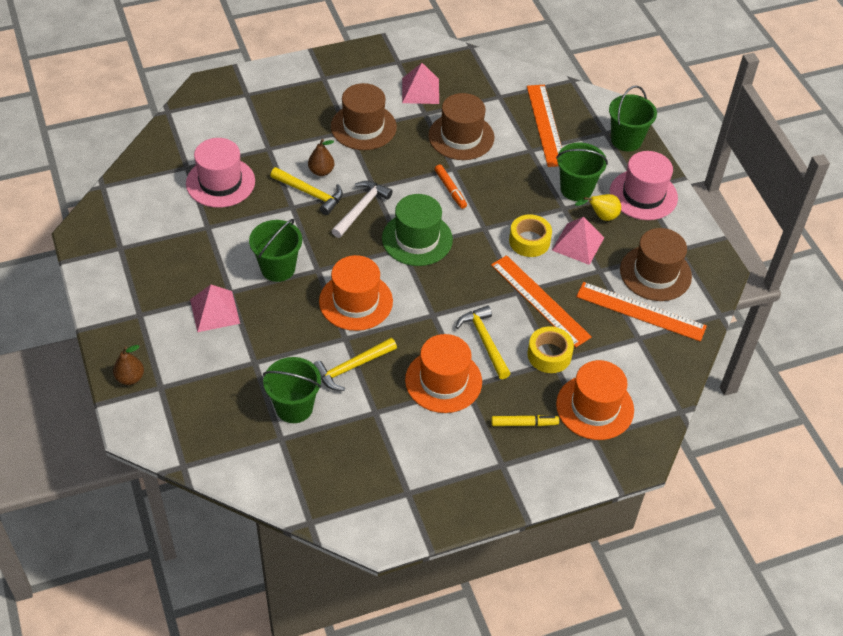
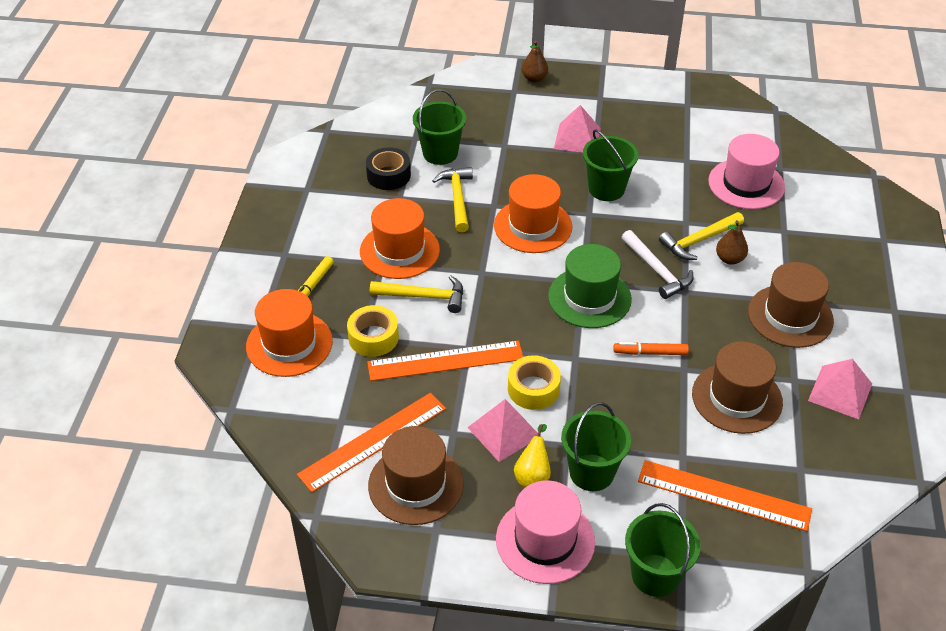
camera: 120 degrees right, 5 degrees down
none -> black tape [366,147,411,190]

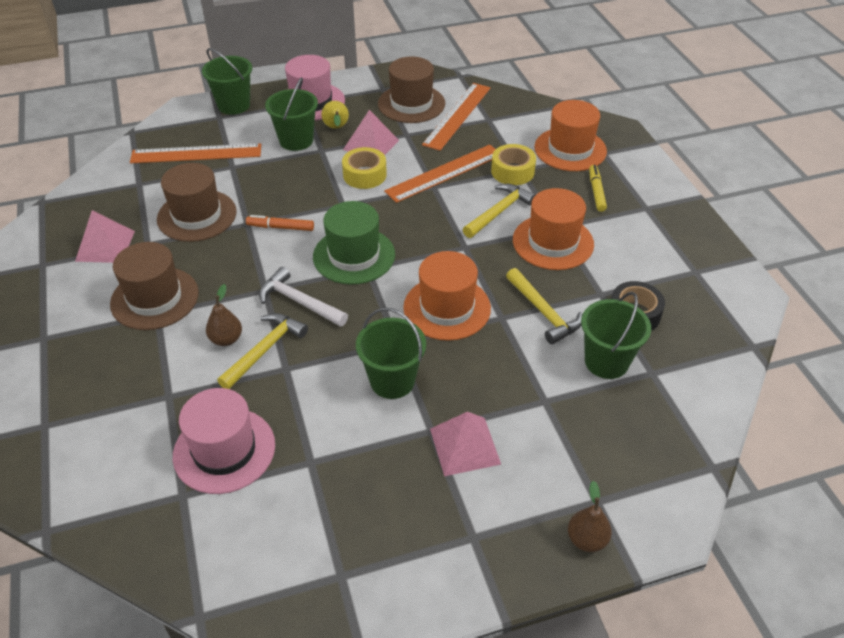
camera: 155 degrees right, 0 degrees up
yellow hammer [370,275,463,313] -> yellow hammer turned 150 degrees clockwise [463,184,536,238]
orange marker [613,342,689,355] -> orange marker turned 150 degrees counterclockwise [246,215,314,231]

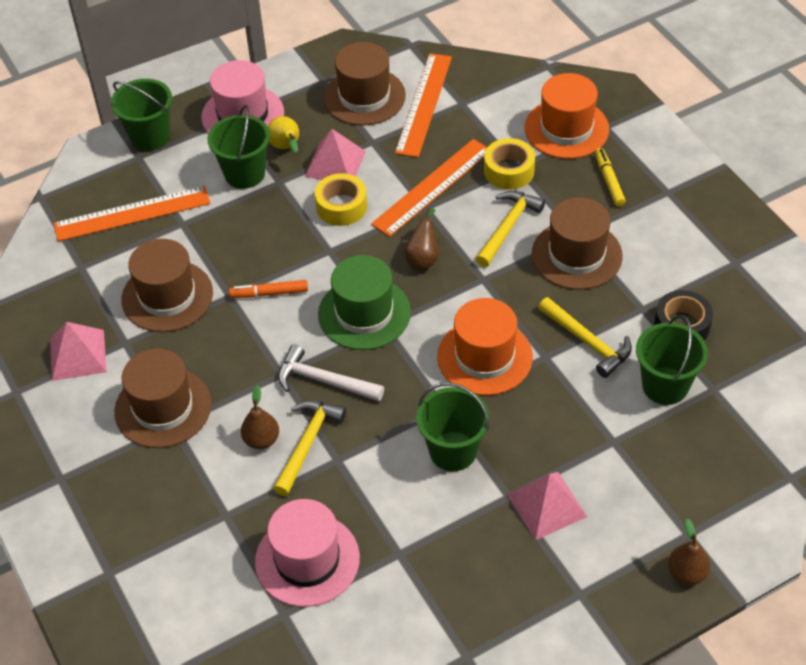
camera: 10 degrees left, 5 degrees up
orange hat [513,188,594,270] -> brown hat [532,197,623,290]
none -> brown pear [404,208,439,269]

